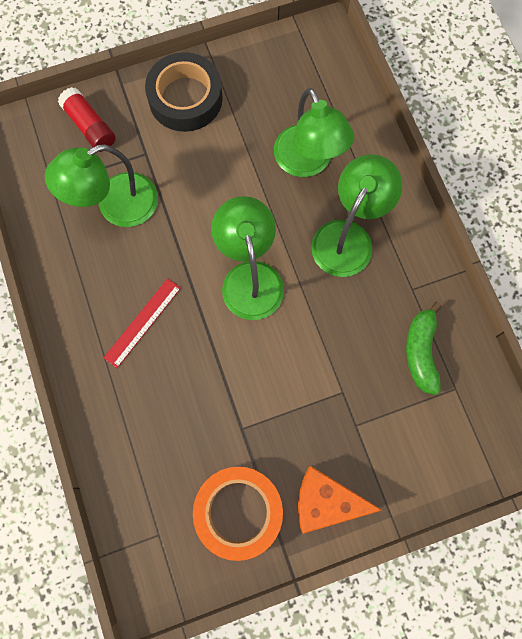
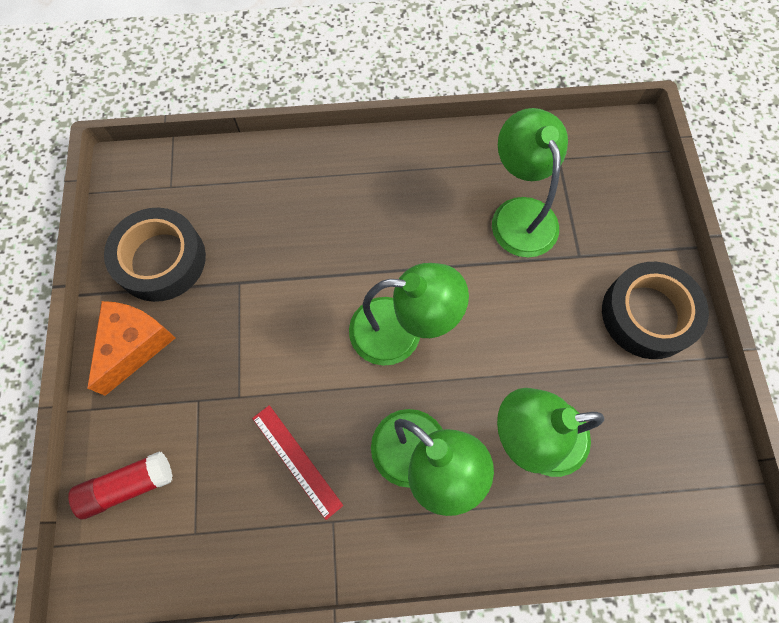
camera: 105 degrees right, 5 degrees down
red glue stick [58,87,115,152] -> red glue stick moved to [68,452,172,519]
red ruler [104,278,181,368] -> red ruler moved to [252,405,343,520]
orange tape [193,467,283,561] -> black tape [104,208,206,302]
green banana [406,302,442,395] -> none

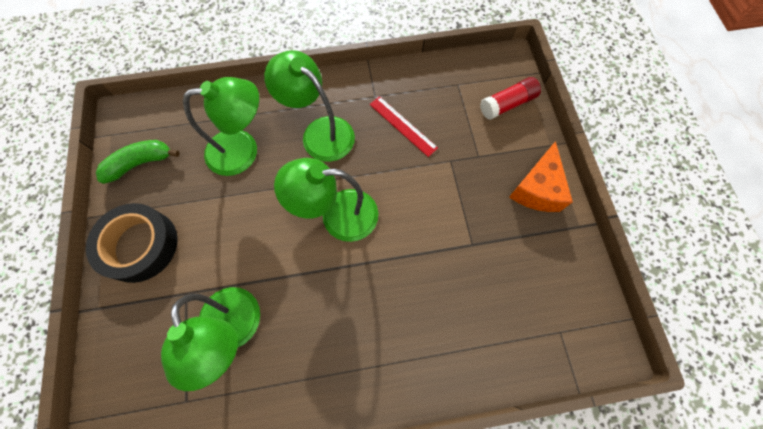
camera: 175 degrees right, 0 degrees up
black tape [104,208,206,302] -> none
none -> green banana [96,140,180,184]

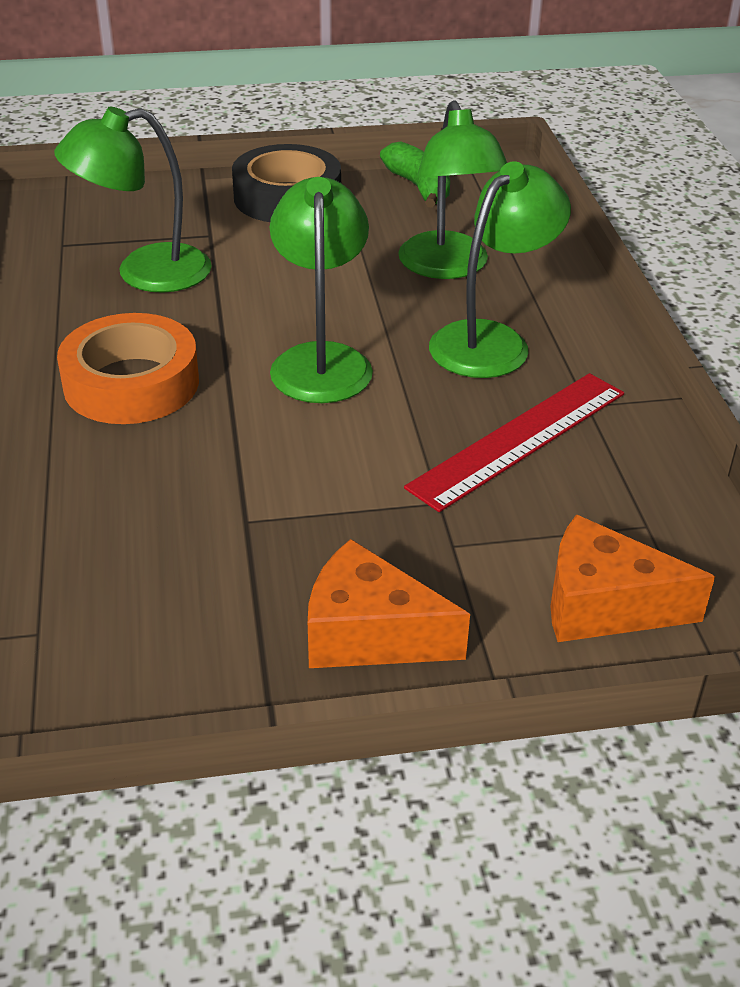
camera: 90 degrees right, 30 degrees down
red ruler [369,96,438,157] -> red ruler [404,373,624,512], size x1.56
red glue stick [480,77,541,120] -> orange cheese [550,514,715,642]
none -> orange tape [57,313,199,424]

